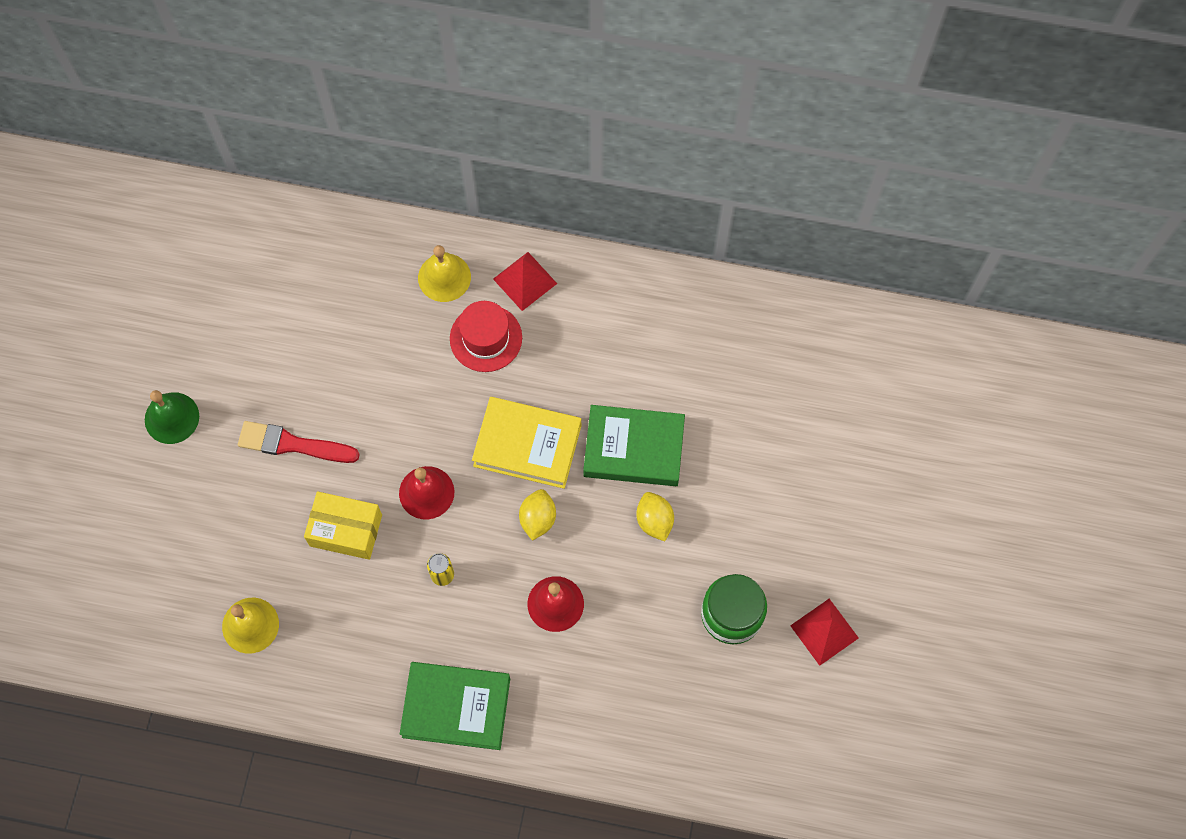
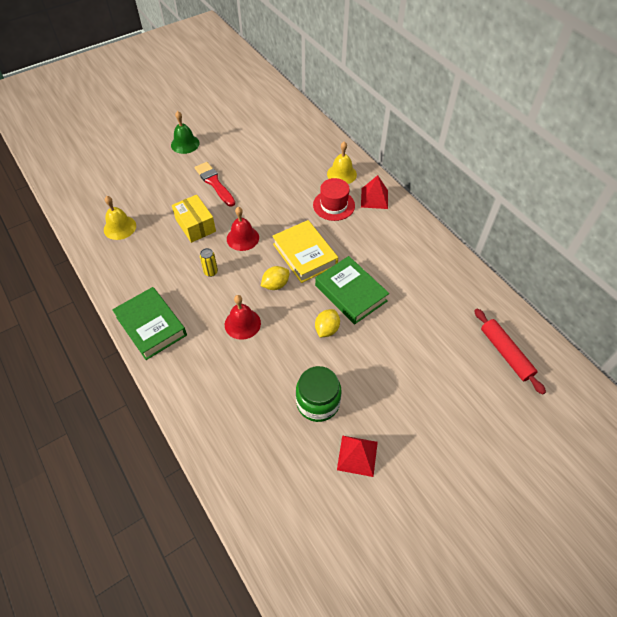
camera: 45 degrees right, 15 degrees down
none -> red rolling pin [474,308,546,395]

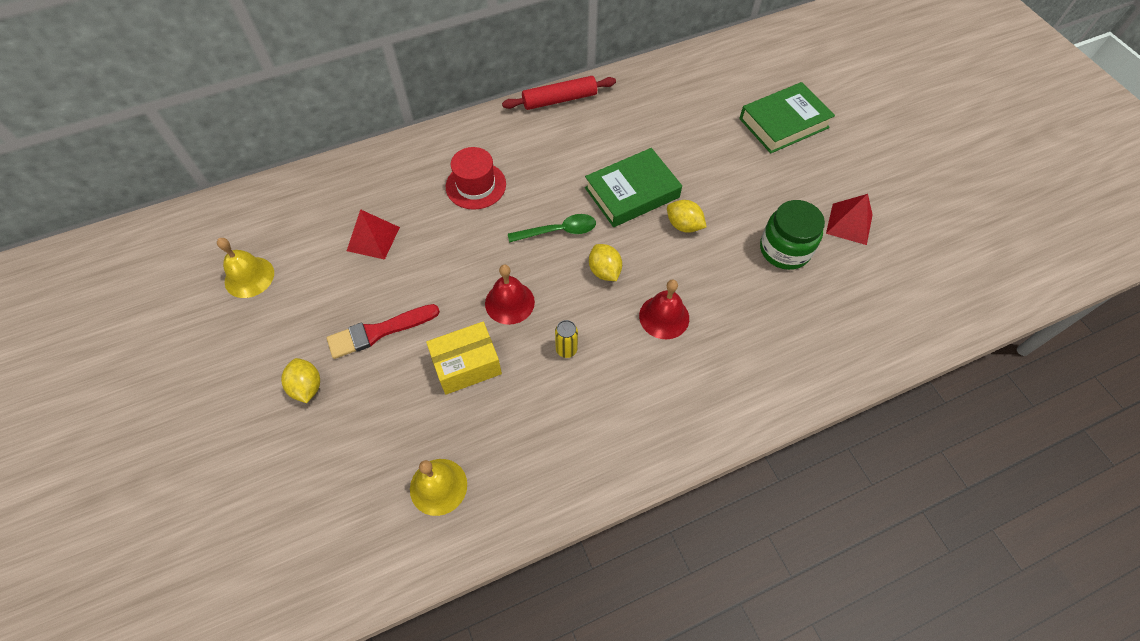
camera: 80 degrees left, 5 degrees up
green book [112,287,187,360] -> green book moved to [739,82,835,154]
green bell [171,111,200,154] -> none
yellow book [272,220,338,283] -> green spoon [508,214,596,243]
yellow bell [327,142,357,184] -> yellow bell moved to [217,238,274,298]
red pyramid [361,175,388,209] -> red pyramid moved to [347,209,400,260]
red rolling pin [474,308,546,395] -> red rolling pin moved to [502,76,616,110]
none -> yellow lemon [281,358,320,403]

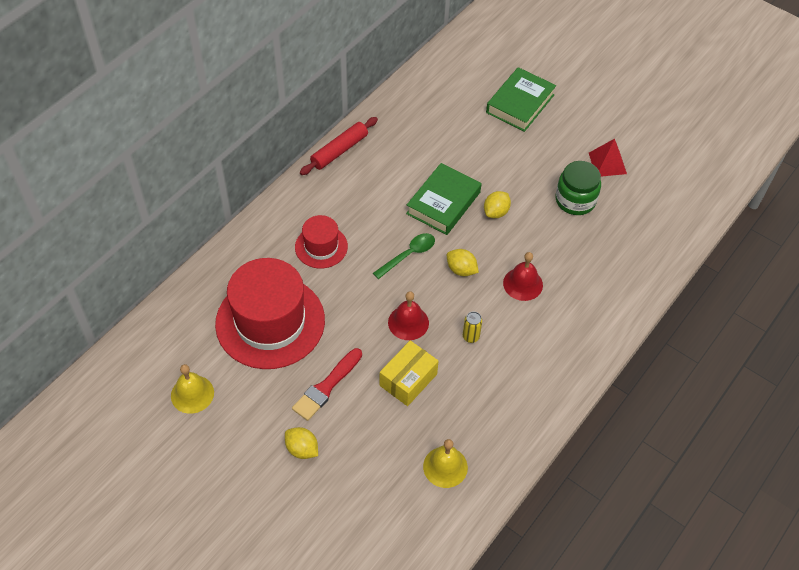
camera: 30 degrees left, 5 degrees down
red pyramid [347,209,400,260] -> red hat [215,258,325,369]
yellow lemon [667,200,707,233] -> yellow lemon turned 60 degrees counterclockwise [484,191,511,218]

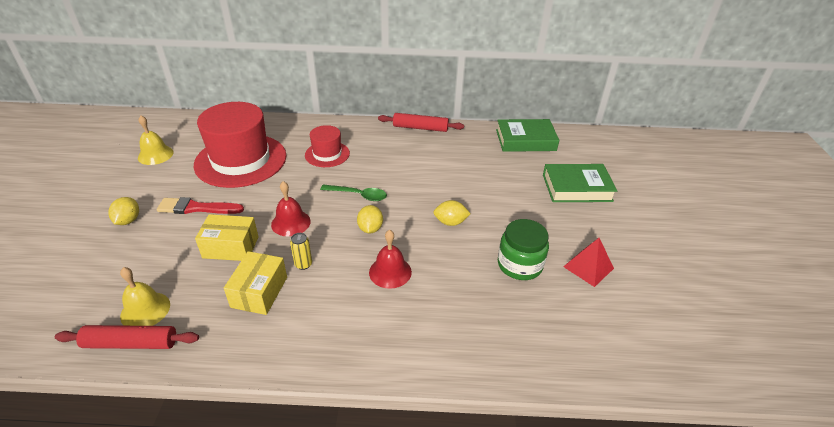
camera: 55 degrees right, 15 degrees down
green book [406,163,481,235] -> green book moved to [496,119,559,152]
none -> red rolling pin [55,325,199,349]
none -> yellow box [224,251,287,315]

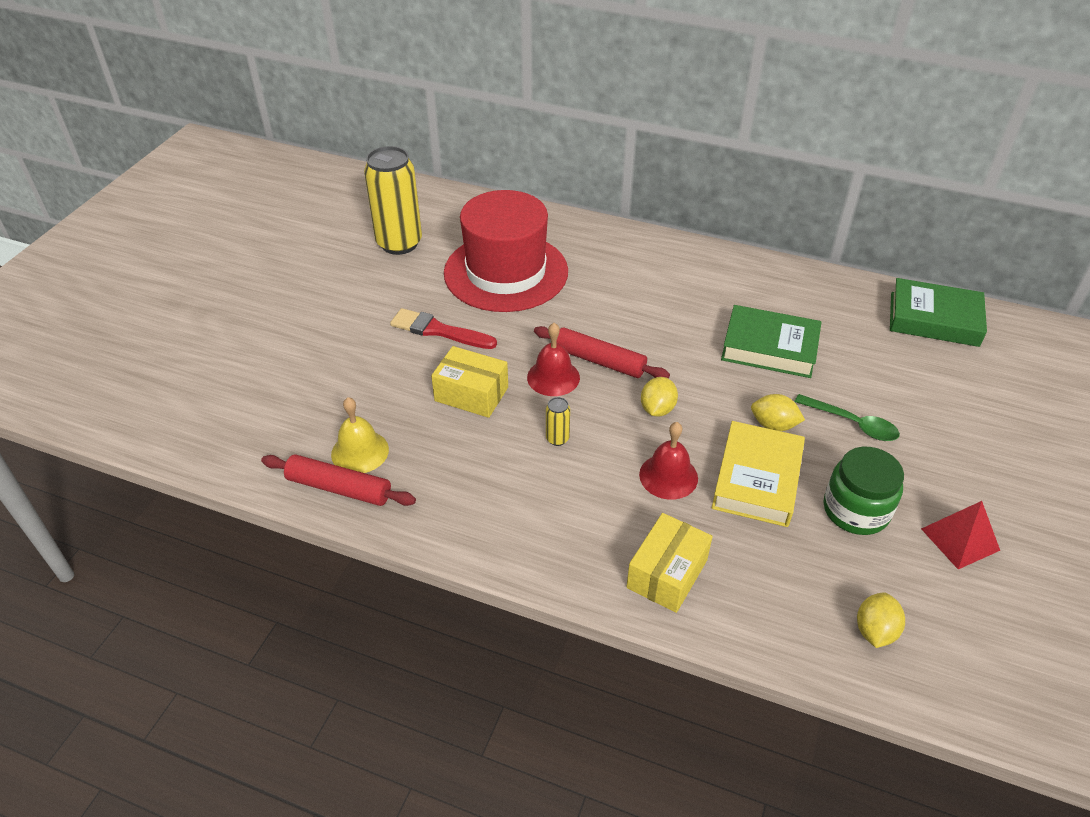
camera: 20 degrees right, 5 degrees up
yellow lemon [108,197,139,225] -> yellow lemon moved to [857,592,905,648]
yellow bell [138,115,174,165] -> yellow can [364,146,422,255]
yellow box [224,251,287,315] -> yellow box moved to [627,513,713,613]
red hat [305,125,350,167] -> none
green spoon [320,185,387,201] -> green spoon moved to [794,394,900,441]
red rolling pin [378,113,464,132] -> red rolling pin moved to [534,326,670,379]
green book [543,164,617,202] -> green book moved to [721,305,822,378]
none -> yellow book [712,421,805,527]

